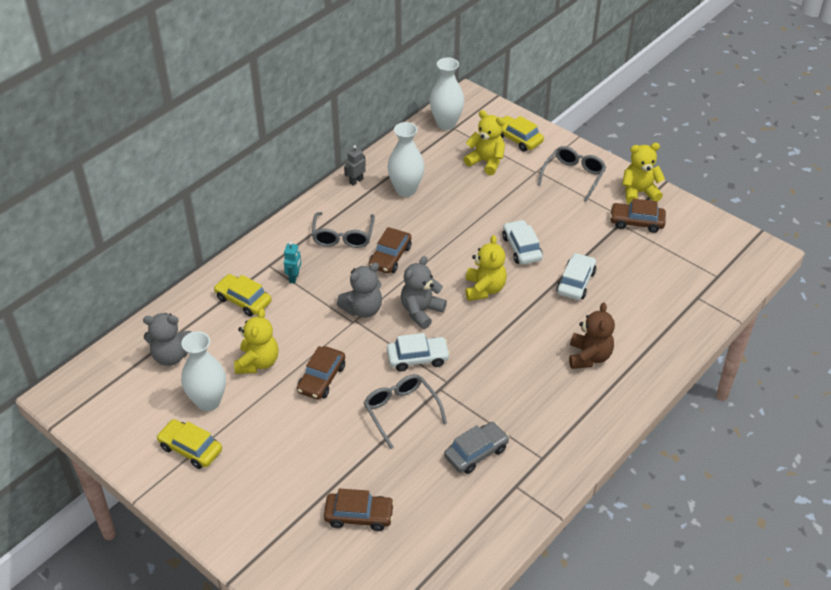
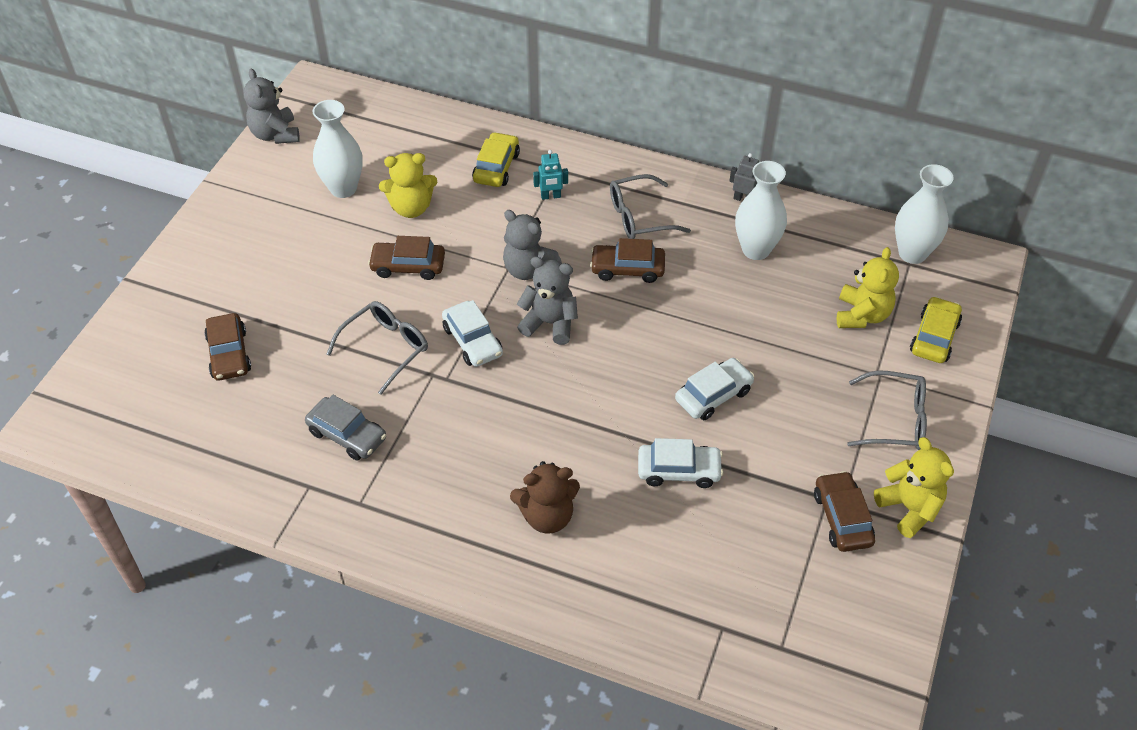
camera: 70 degrees right, 5 degrees up
grey teddy bear [143,313,191,366] -> grey teddy bear moved to [243,69,300,144]
yellow car [156,419,222,469] -> none
yellow teddy bear [466,235,507,301] -> none

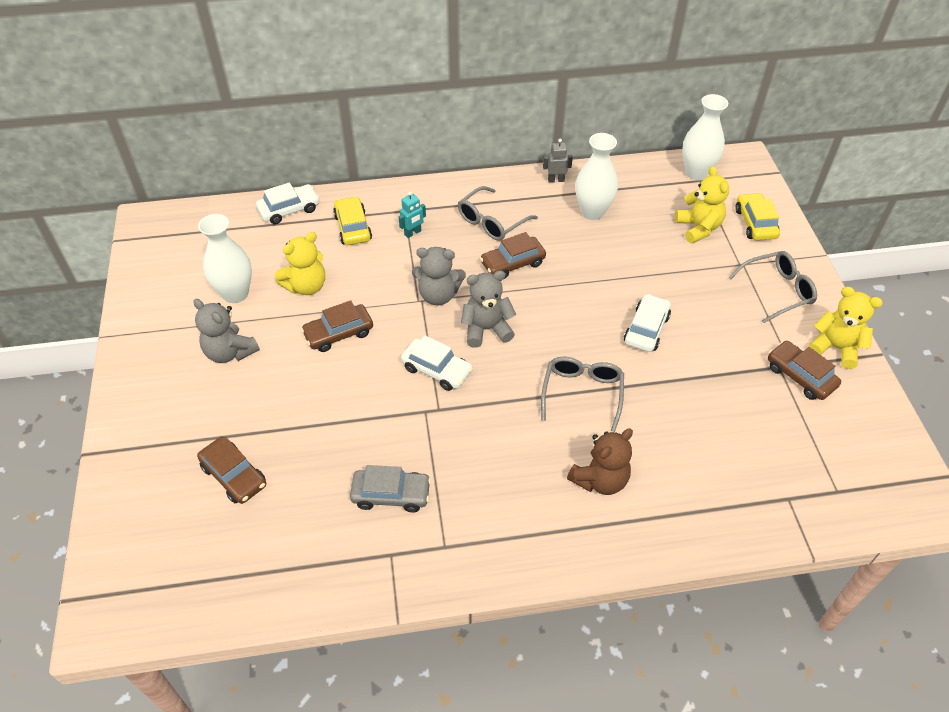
camera: 30 degrees left, 0 degrees up
grey teddy bear [243,69,300,144] -> grey teddy bear moved to [193,299,260,363]
grey glasses [326,301,428,395] -> grey glasses moved to [541,357,624,432]
white car [638,438,723,488] -> white car moved to [256,182,320,224]

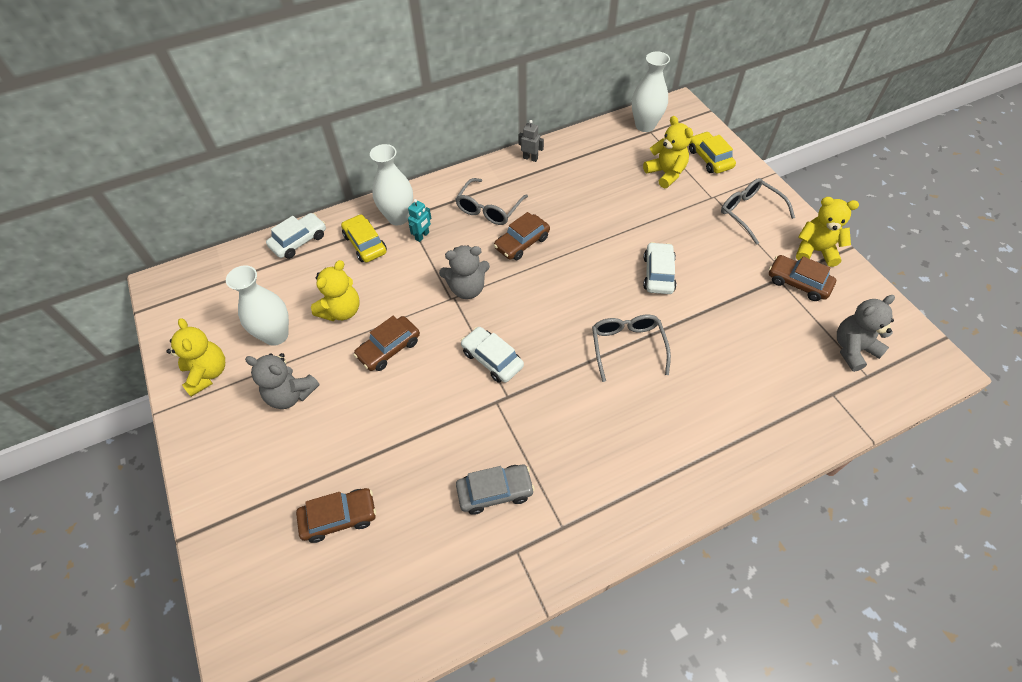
camera: 15 degrees left, 5 degrees up
brown car [197,437,266,504] -> brown car turned 45 degrees counterclockwise [296,488,376,543]
white car [401,335,473,391] -> white car turned 150 degrees counterclockwise [461,327,524,383]
grey teddy bear [461,271,516,348] -> grey teddy bear moved to [837,295,895,372]
grey robot [543,139,573,183] -> grey robot turned 45 degrees clockwise [518,120,544,162]
brown teddy bear [567,429,633,495] -> none
white vase [575,133,618,220] -> white vase moved to [370,144,413,225]
grey glasses [728,251,817,323] -> grey glasses turned 90 degrees counterclockwise [721,178,795,245]
none -> yellow teddy bear [167,318,225,397]

